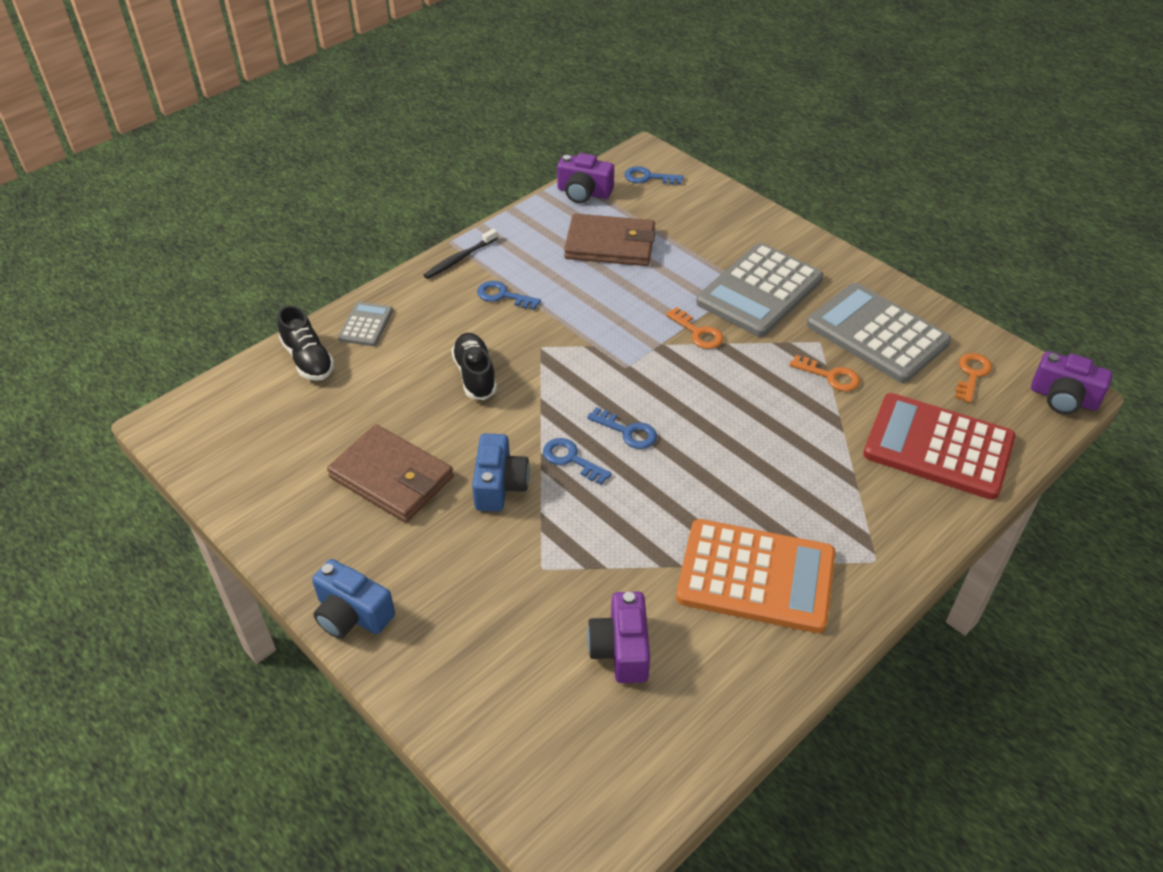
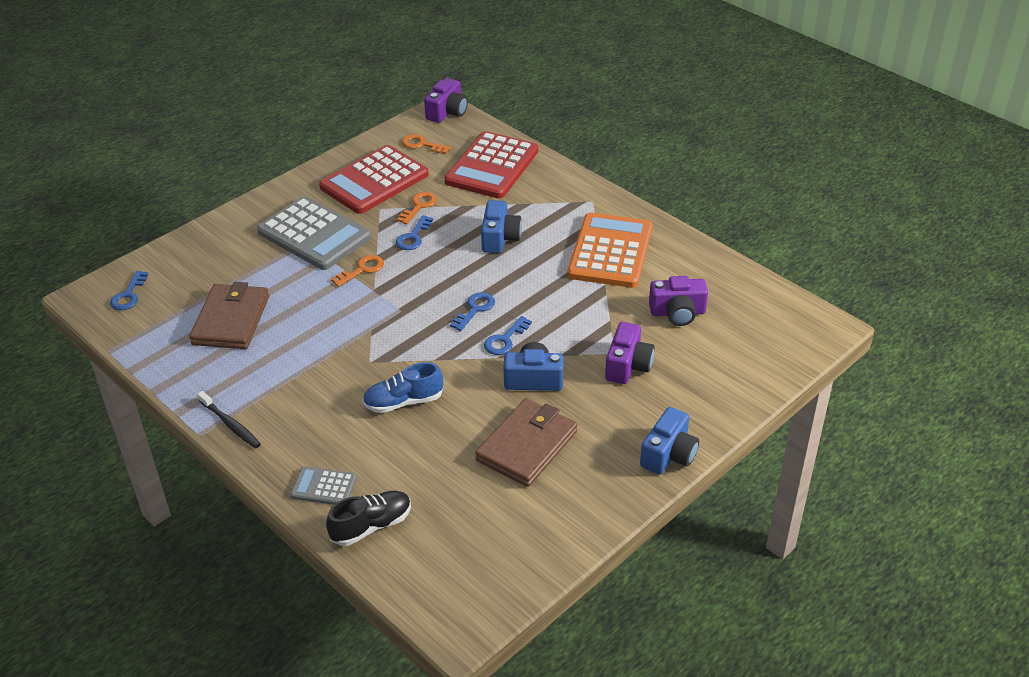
camera: 90 degrees left, 5 degrees down
black shoe [451,333,497,400] -> blue shoe [362,362,443,413]
blue key [477,281,541,310] -> blue key moved to [396,215,433,250]
purple camera [557,153,614,204] -> purple camera moved to [605,322,655,384]
grey calculator [807,283,951,383] -> red calculator [319,145,429,214]
none -> blue camera [481,200,522,253]

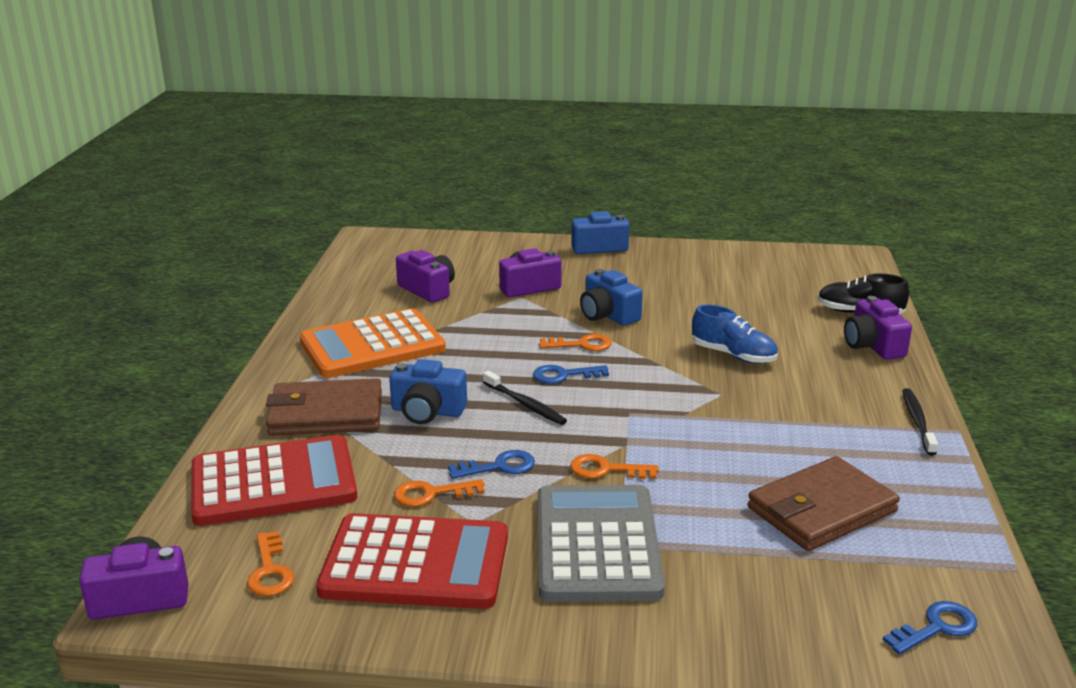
camera: 130 degrees left, 15 degrees down
grey calculator [290,466,356,505] -> purple camera [844,296,912,360]
brown wallet [475,398,577,487] -> brown wallet moved to [266,378,382,436]
blue camera [481,200,522,253] -> blue camera turned 135 degrees counterclockwise [389,359,467,424]
blue key [484,316,532,355] -> orange key [539,334,612,351]
none -> black toothbrush [483,371,567,425]

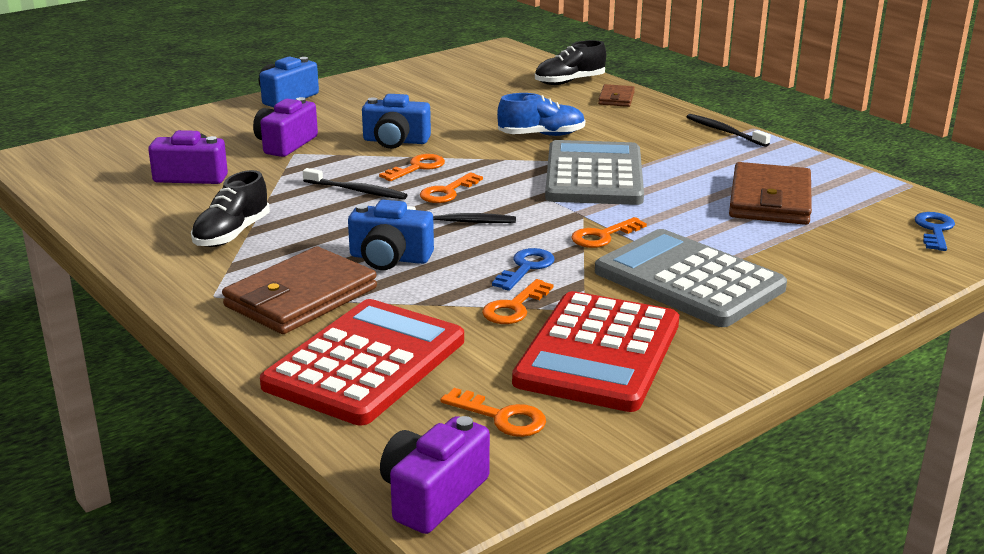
camera: 45 degrees left, 0 degrees up
orange calculator [300,308,446,378] -> black shoe [191,170,270,247]
red calculator [316,513,508,609] -> red calculator turned 150 degrees clockwise [512,291,679,412]
blue camera [389,359,467,424] -> blue camera turned 45 degrees clockwise [348,200,434,270]
blue key [533,365,609,384] -> orange key [420,172,483,203]
purple camera [844,296,912,360] -> brown wallet [598,84,635,107]
none -> black toothbrush [303,168,407,200]
none -> grey calculator [545,140,644,205]

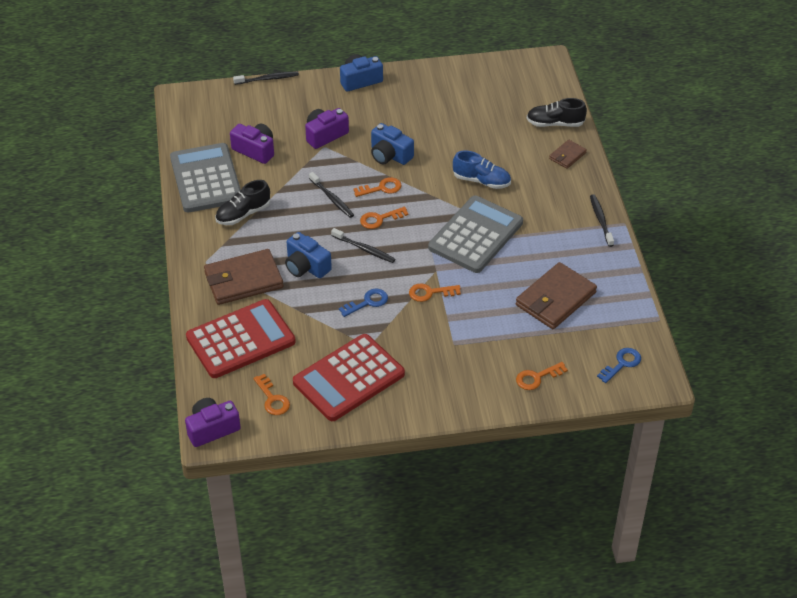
camera: 30 degrees right, 20 degrees up
orange key [482,279,553,324] -> orange key moved to [516,362,568,390]
grey calculator [595,229,787,327] -> grey calculator moved to [170,143,241,213]
none -> black toothbrush [233,71,299,85]

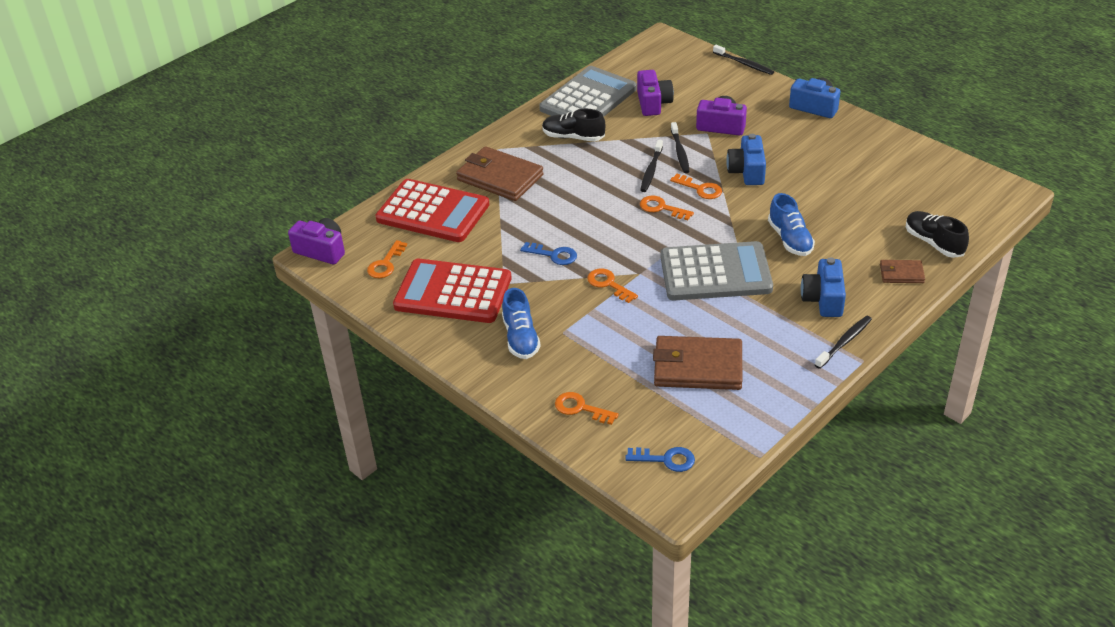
camera: 55 degrees right, 5 degrees down
blue camera [285,232,332,278] -> blue camera moved to [801,257,846,317]
black toothbrush [331,228,395,263] -> black toothbrush moved to [671,122,690,173]
none -> blue shoe [502,288,541,359]

